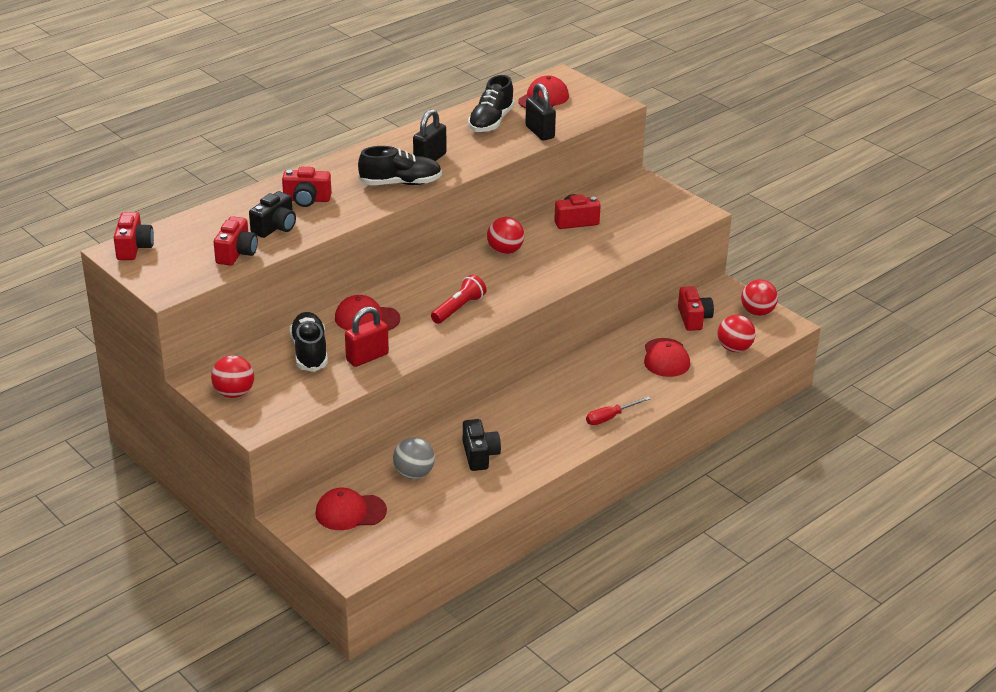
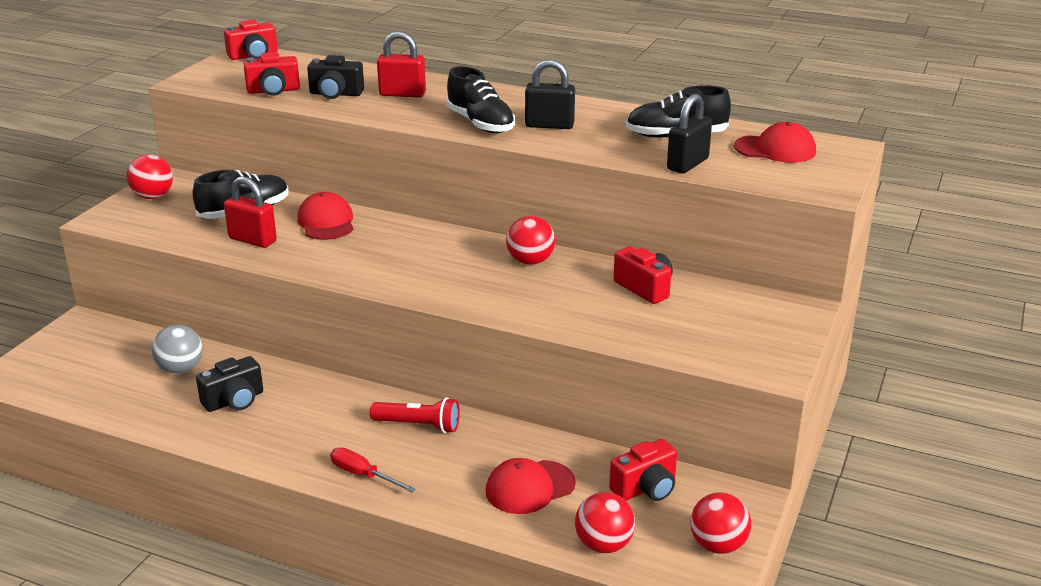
camera: 65 degrees right, 5 degrees down
red camera [282,167,331,207] -> red padlock [377,31,426,97]
red cap [315,488,387,530] -> none
red flashlight [431,275,486,324] -> red flashlight moved to [370,398,460,433]

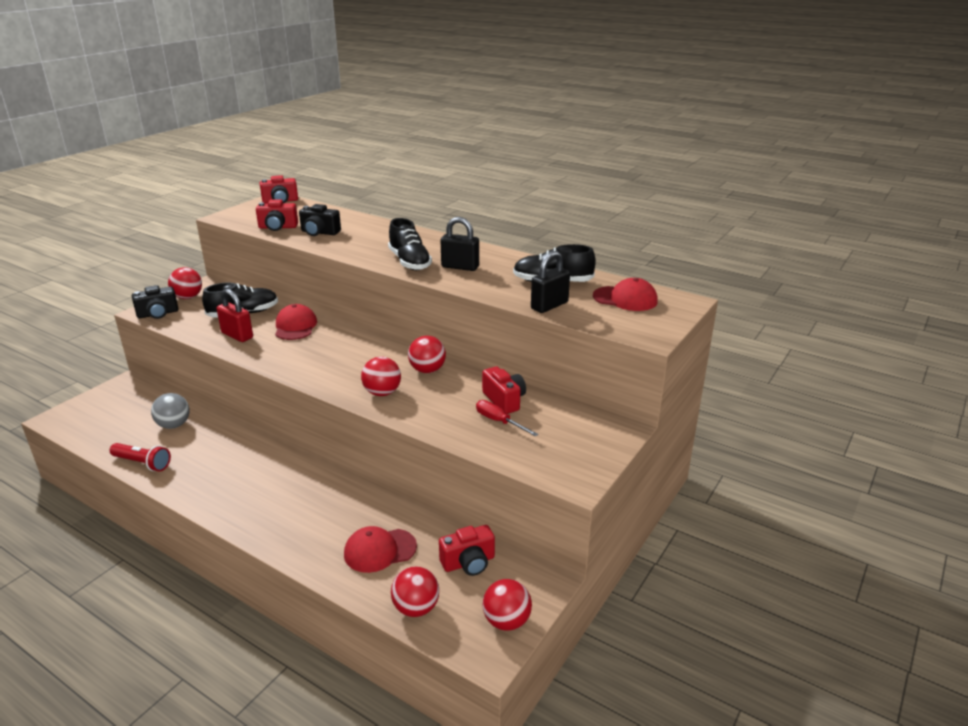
camera: 10 degrees right, 0 degrees up
black camera [196,356,263,412] -> black camera moved to [132,285,179,319]
red screwdriver [330,447,416,492] -> red screwdriver moved to [476,400,538,437]
red flashlight [370,398,460,433] -> red flashlight moved to [110,443,171,471]
red padlock [377,31,426,97] -> none
none -> red ball [361,357,401,396]

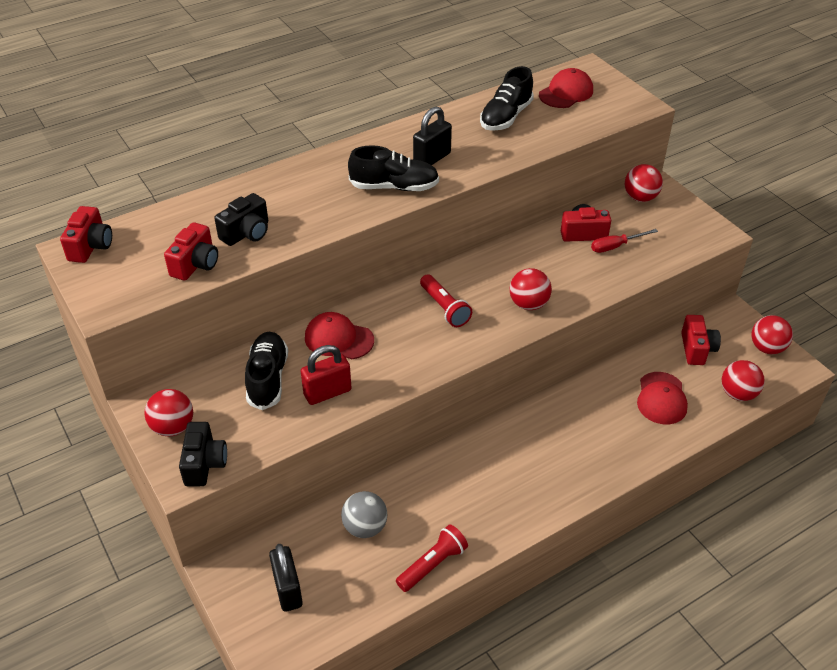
camera: 65 degrees left, 15 degrees up
red ball [408,336,446,373] -> red ball moved to [625,164,663,202]
black padlock [531,251,570,313] -> black padlock moved to [269,544,303,612]
none -> red flashlight [420,274,472,327]

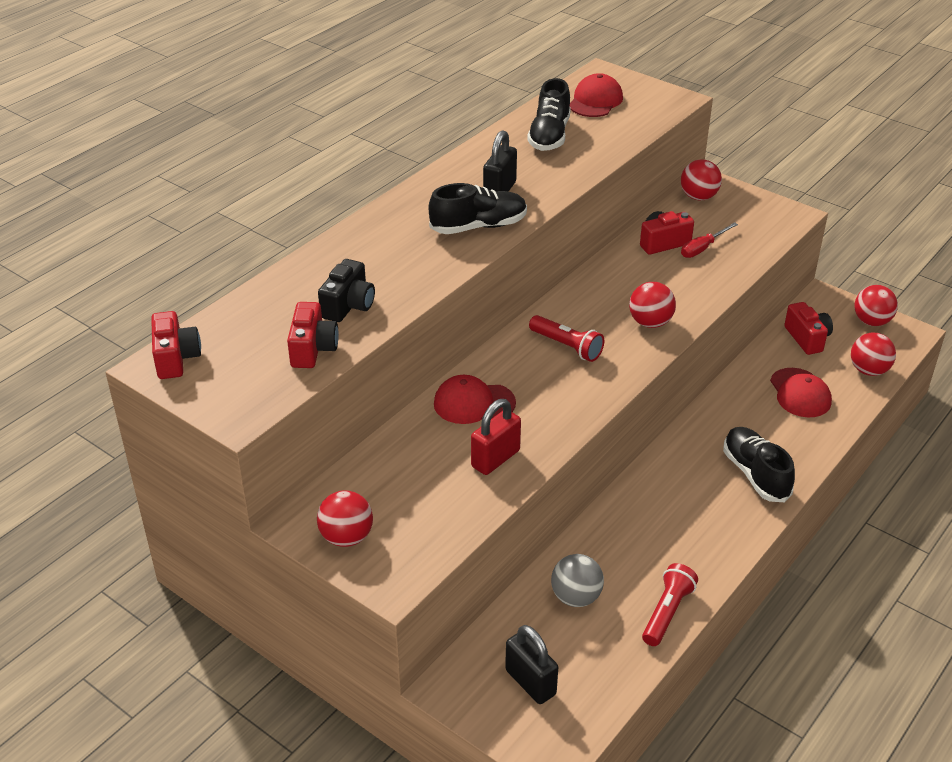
camera: 20 degrees left, 5 degrees down
black camera [179,422,227,487] -> none
black shoe [245,332,288,410] -> black shoe moved to [723,427,795,502]

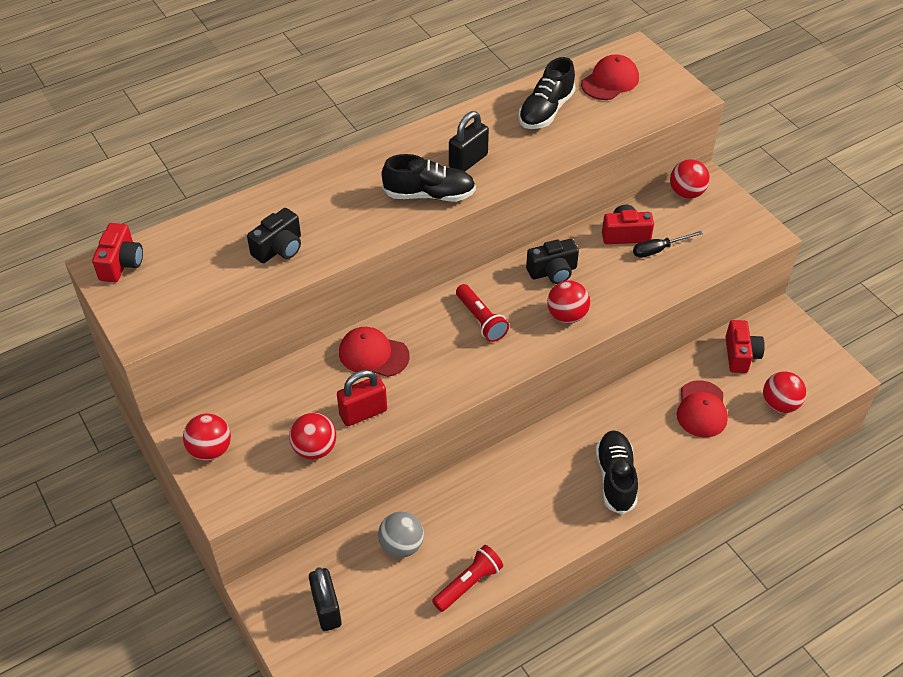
camera: 20 degrees right, 10 degrees up
red camera [287,302,339,368] -> none
red screwdriver [681,222,738,258] -> black screwdriver [633,231,703,258]
red ball [854,285,898,326] -> red ball moved to [289,413,336,460]
none -> black camera [526,239,579,284]

